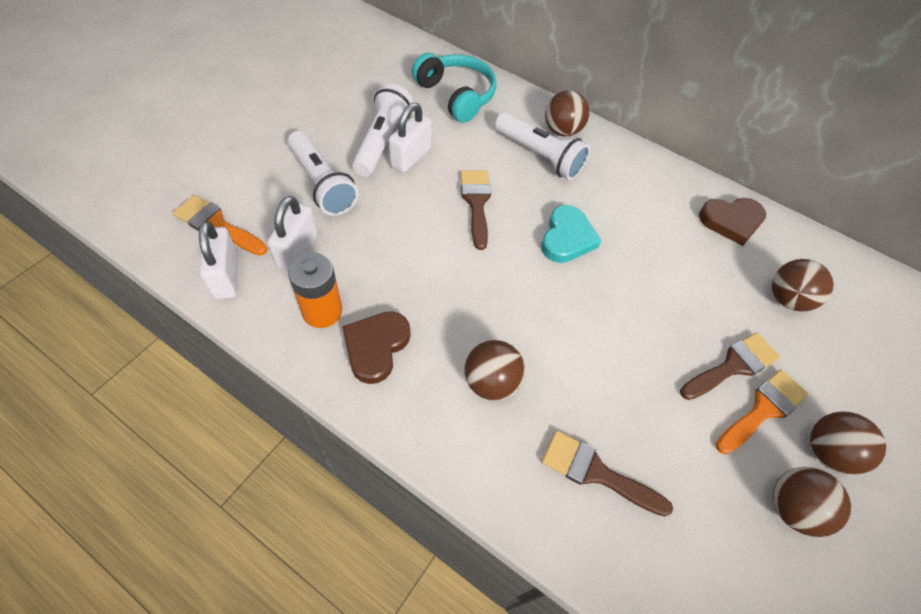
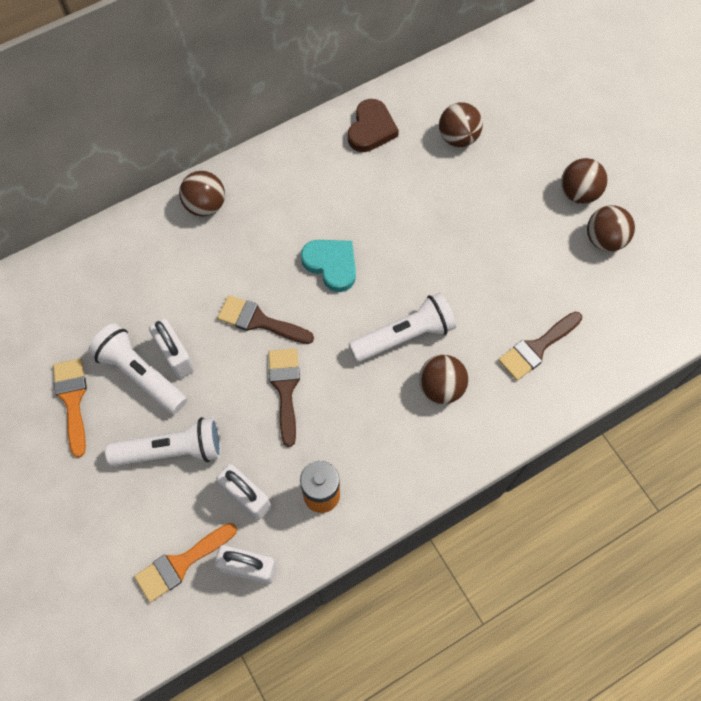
camera: 60 degrees left, 10 degrees up
brown heart [342,311,410,384] -> none
turquoise headphones [412,53,496,123] -> none
white flashlight [495,112,590,180] -> white flashlight moved to [349,292,456,362]
brown brush [680,333,780,400] -> brown brush moved to [268,348,300,447]
orange brush [716,369,808,454] -> orange brush moved to [53,358,87,458]

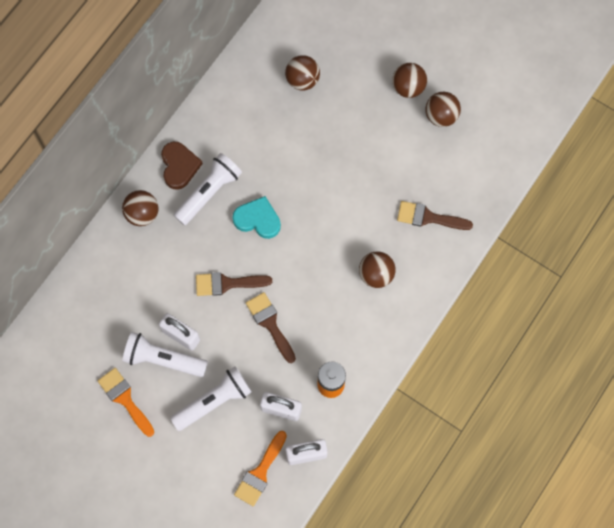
camera: 25 degrees left, 5 degrees up
brown heart [348,99,399,152] -> brown heart moved to [161,142,203,190]
white flashlight [349,292,456,362] -> white flashlight moved to [173,153,242,225]
brown brush [498,312,582,381] -> brown brush turned 75 degrees clockwise [397,201,473,230]

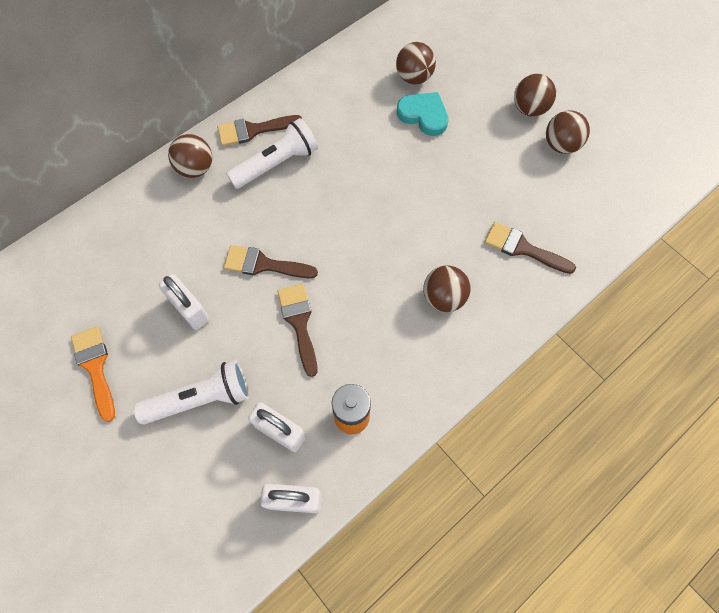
camera: 15 degrees right, 5 degrees down
white flashlight [123,332,208,377] -> none
brown heart [161,142,203,190] -> brown brush [217,115,302,146]
turquoise heart [232,196,281,239] -> turquoise heart moved to [397,92,449,136]
orange brush [234,431,287,506] -> none

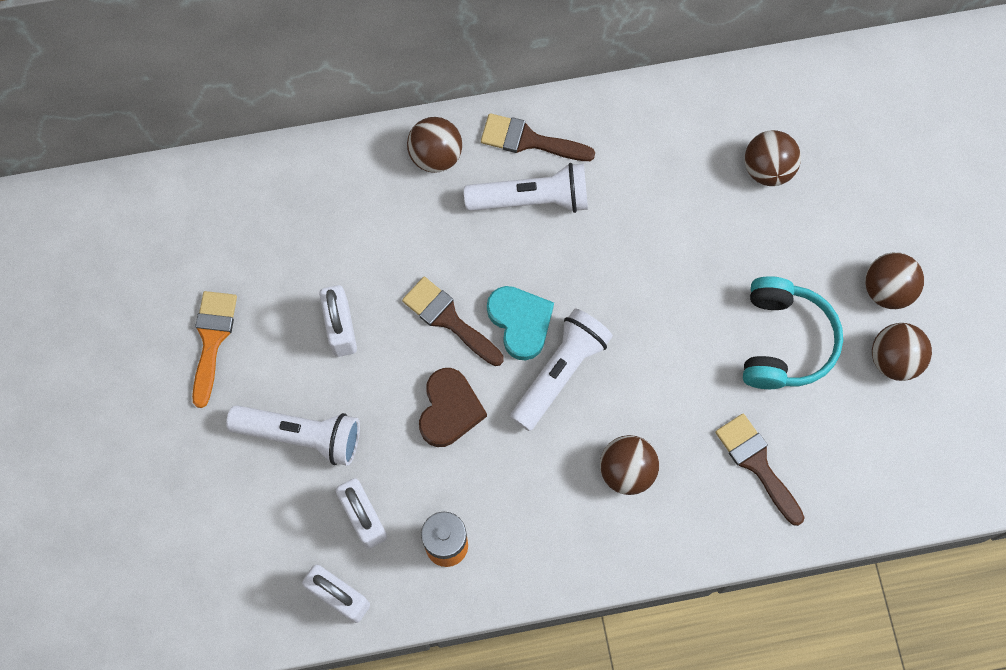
camera: 30 degrees right, 5 degrees up
brown brush [277,284,318,377] -> brown heart [419,368,487,447]
turquoise heart [397,92,449,136] -> turquoise heart moved to [487,286,554,360]
none -> white flashlight [510,309,613,431]
none -> turquoise headphones [743,276,843,389]

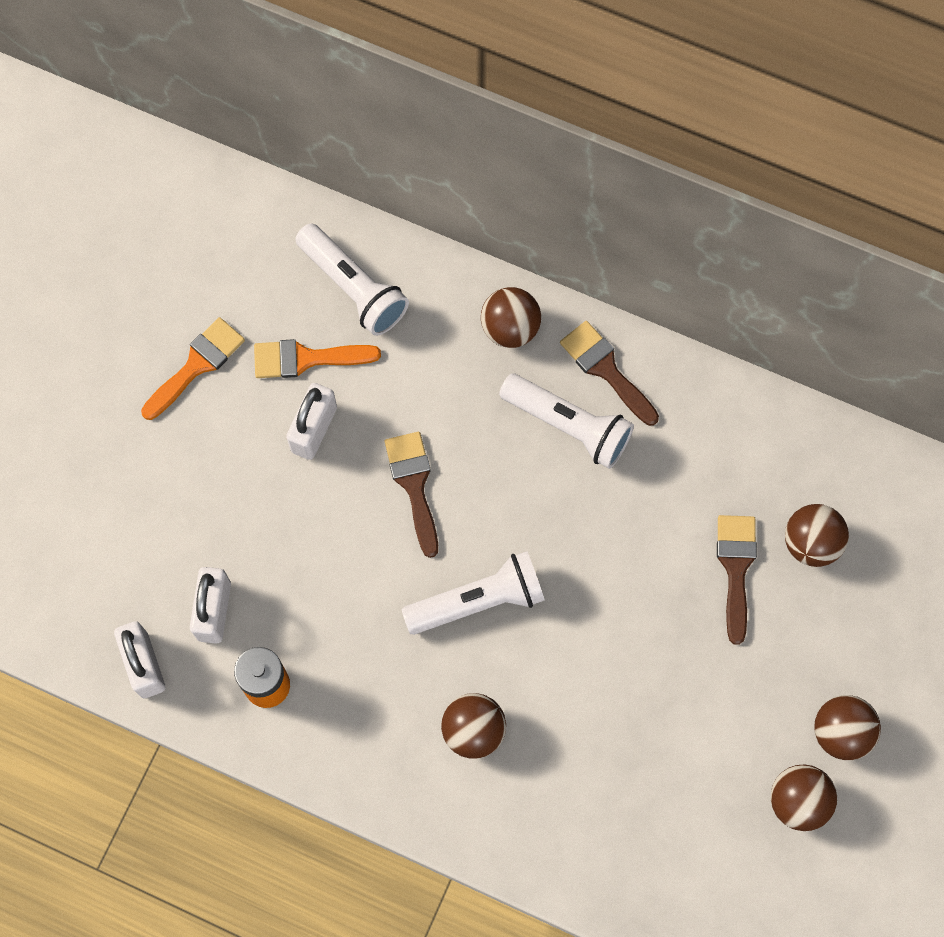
camera: 35 degrees right, 0 degrees up
white flashlight [226,405,360,466] -> white flashlight moved to [295,223,409,336]
brown heart [419,368,487,447] -> none
turquoise heart [487,286,554,360] -> none
brown brush [715,414,805,526] -> brown brush moved to [717,515,757,645]
turquoise headphones [743,276,843,389] -> none
none -> orange brush [254,339,381,378]

